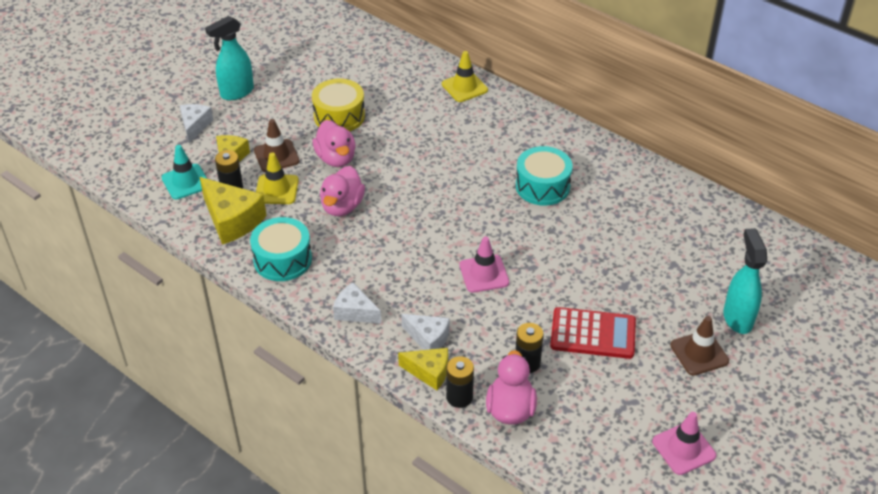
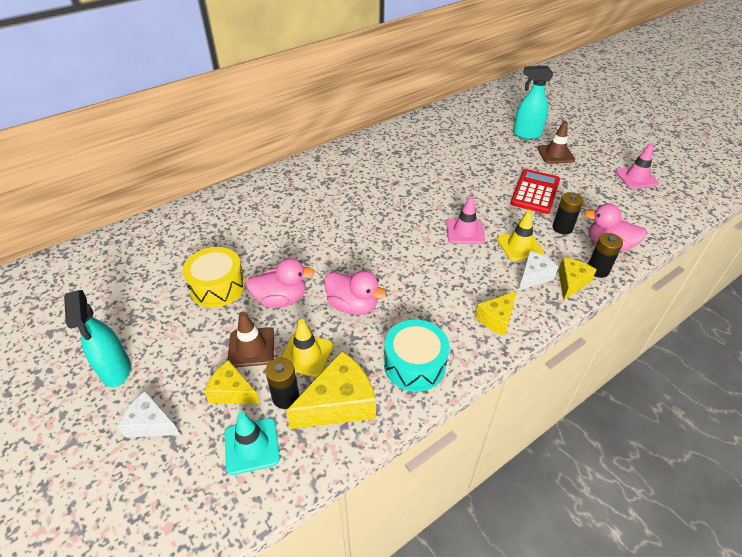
camera: 75 degrees left, 0 degrees up
white cheese [333,283,381,324] -> yellow cheese [475,291,517,336]
yellow traffic cone [442,51,488,102] -> yellow traffic cone moved to [497,210,544,261]
turquoise drum [516,146,573,206] -> none

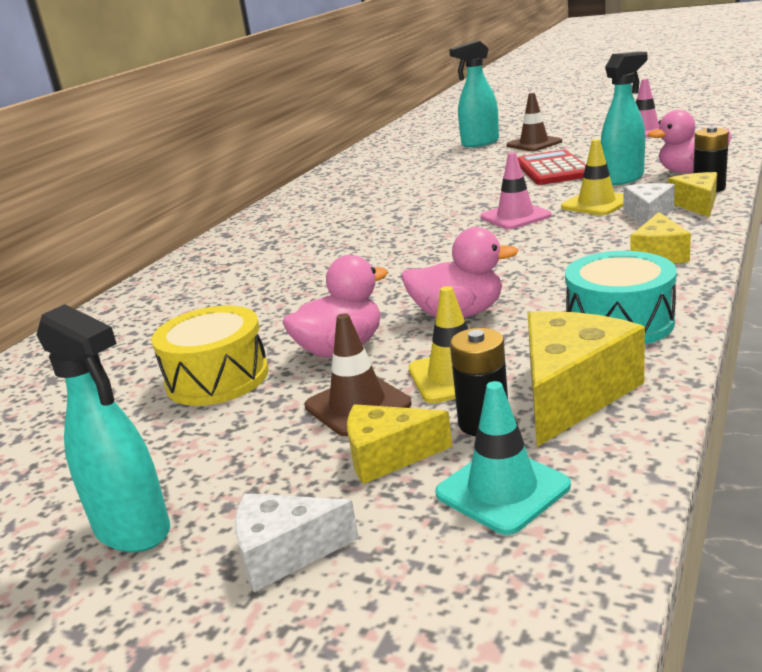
camera: 25 degrees left, 20 degrees down
black battery [553,192,584,234] -> turquoise spray bottle [601,51,647,185]

